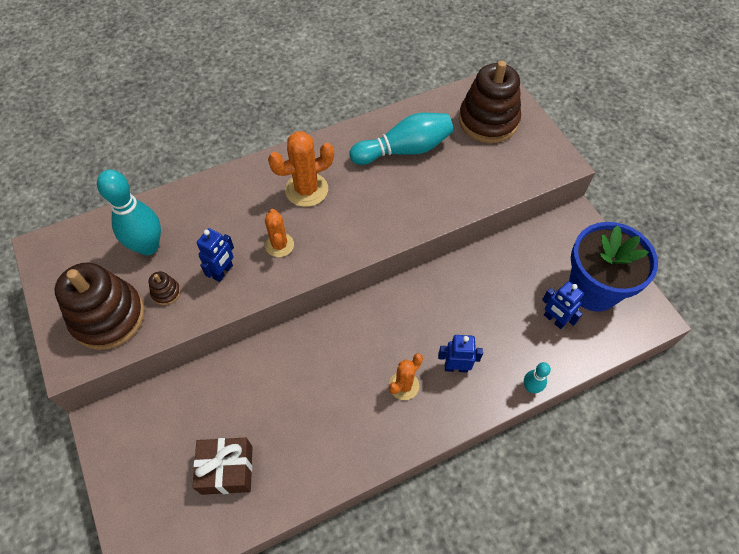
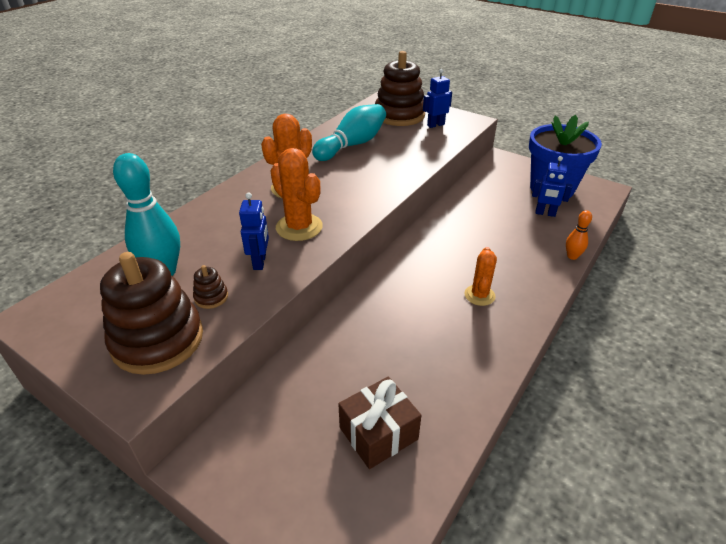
camera: 30 degrees left, 20 degrees down
orange cactus [265,209,294,257] -> orange cactus [271,148,323,241], size x1.57
blue robot [438,335,483,373] -> blue robot moved to [423,69,452,128]
turquoise bowling pin [524,362,551,393] -> orange bowling pin [566,210,592,260]

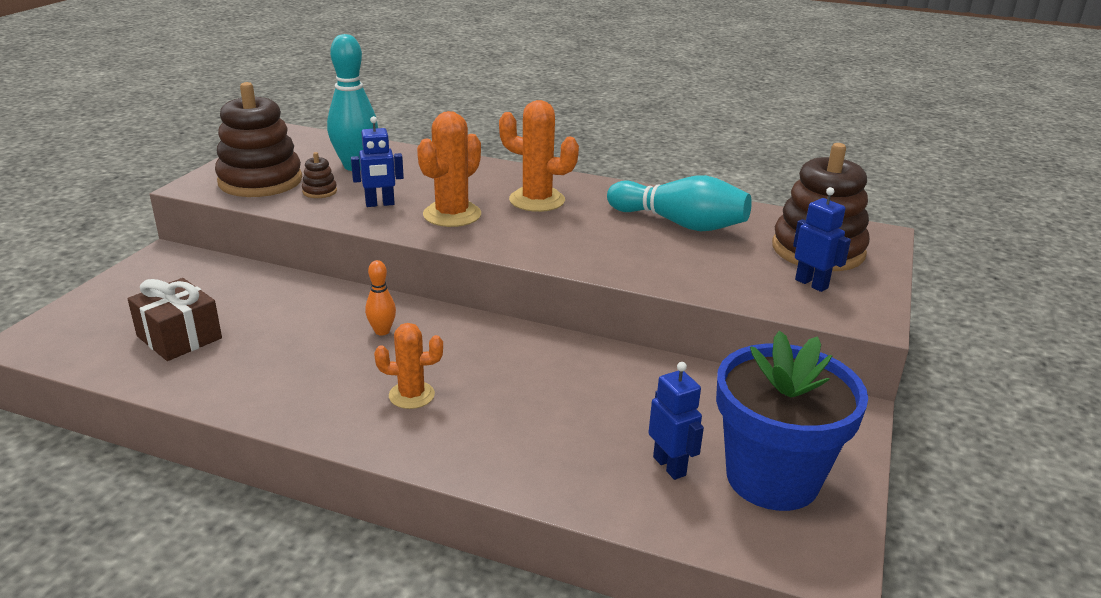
camera: 75 degrees right, 10 degrees down
blue robot [532,156,572,217] -> blue robot turned 150 degrees clockwise [648,362,704,480]
orange bowling pin [566,210,592,260] -> orange bowling pin moved to [365,260,396,335]

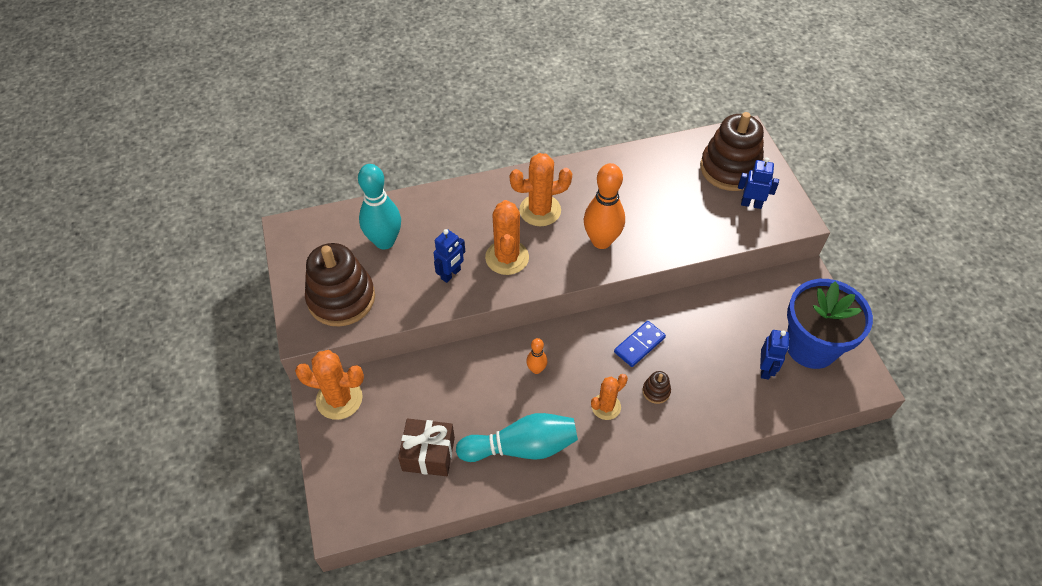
camera: 35 degrees left, 25 degrees up
brown stacking toy [302,152,337,198] -> brown stacking toy moved to [642,371,671,404]
turquoise bowling pin [607,175,752,231] -> turquoise bowling pin moved to [456,413,578,462]
blue robot [648,362,704,480] -> blue robot turned 75 degrees clockwise [760,330,789,380]
none -> orange cactus [295,350,364,420]
none -> orange bowling pin [584,163,625,249]
none -> blue domino [614,321,666,367]

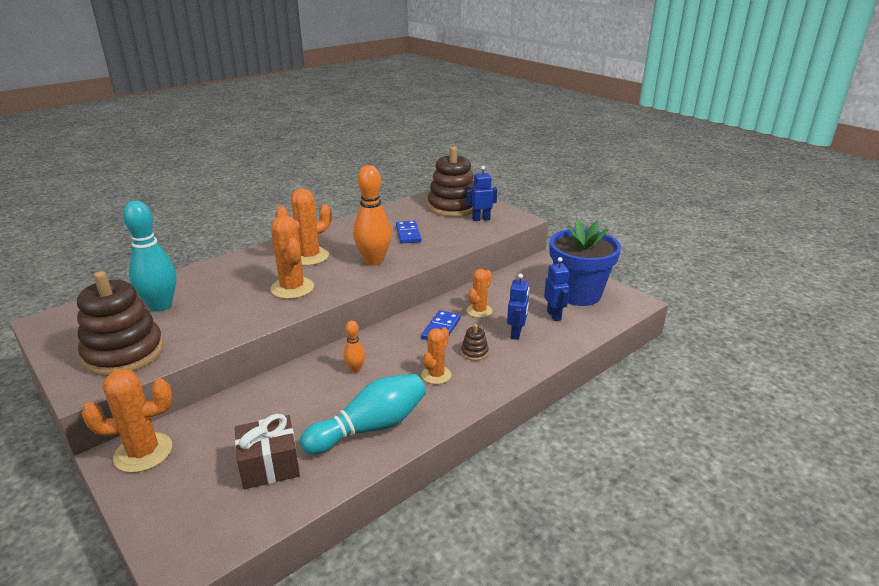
camera: 25 degrees left, 25 degrees down
blue robot [433,229,465,283] -> blue robot moved to [507,274,529,340]
none -> blue domino [396,221,422,243]
none -> orange cactus [467,269,492,318]

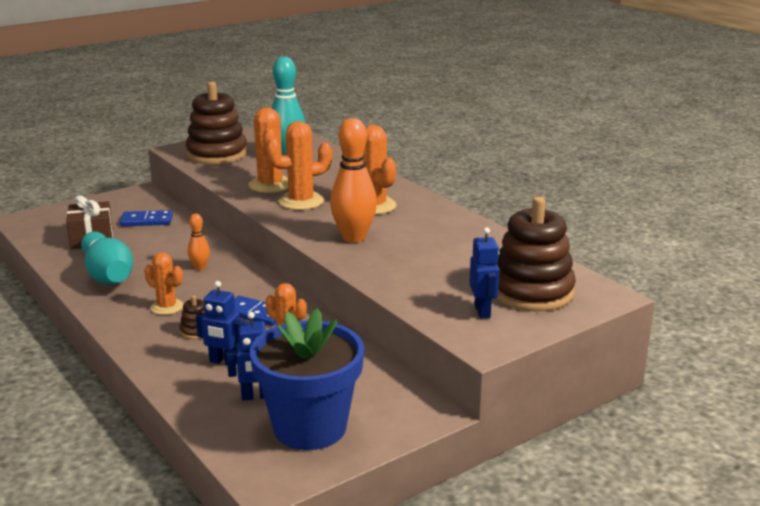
camera: 95 degrees right, 5 degrees down
orange cactus [82,369,172,473] -> orange cactus moved to [248,107,288,193]
blue domino [396,221,422,243] -> blue domino moved to [120,210,173,226]

